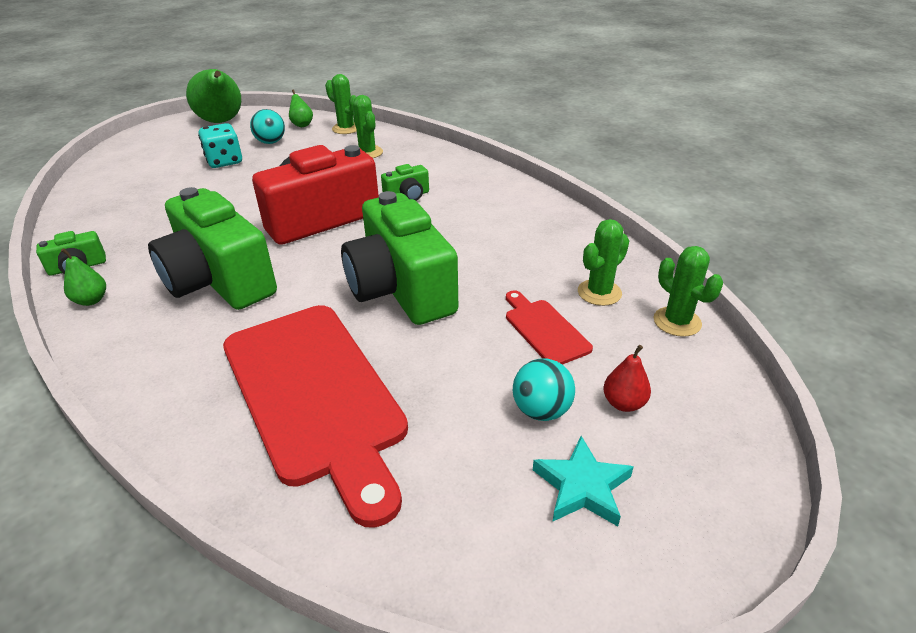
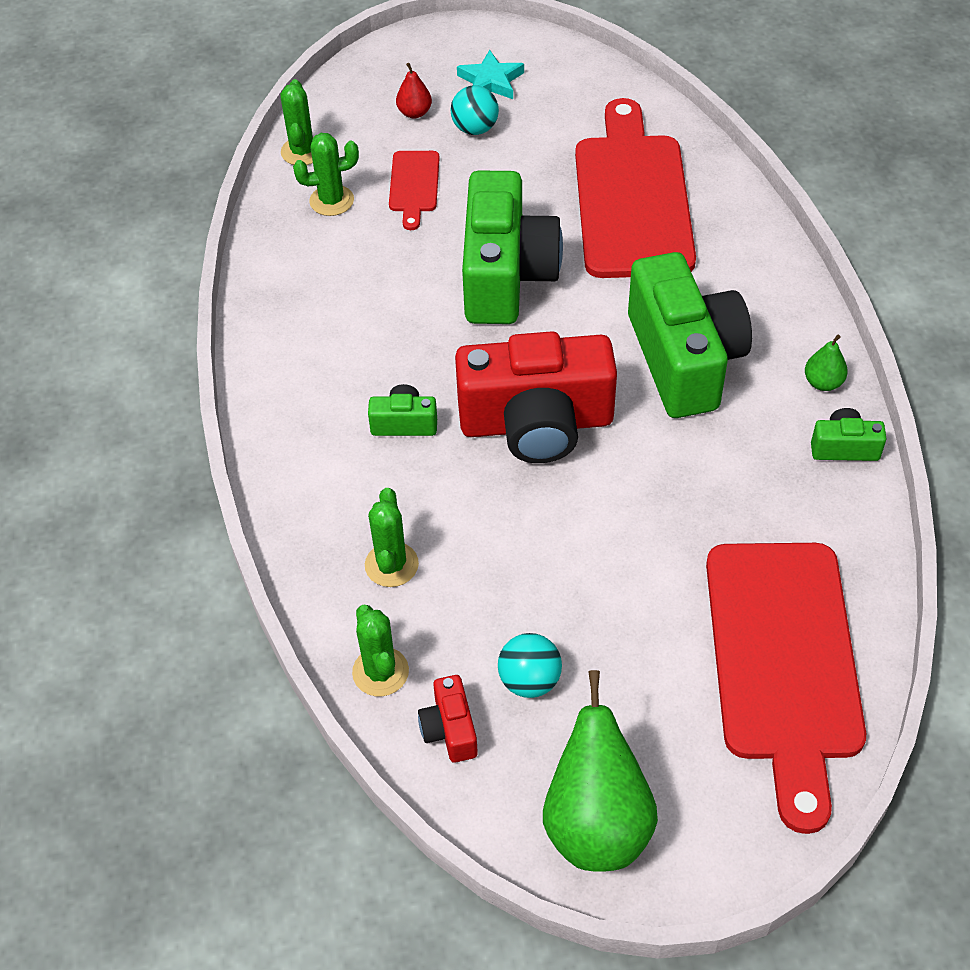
camera: 150 degrees left, 15 degrees up
turquoise dice [198,123,242,168] -> none
green pear [289,90,313,127] -> red camera [418,675,478,763]
none -> red cutting board [706,543,866,834]

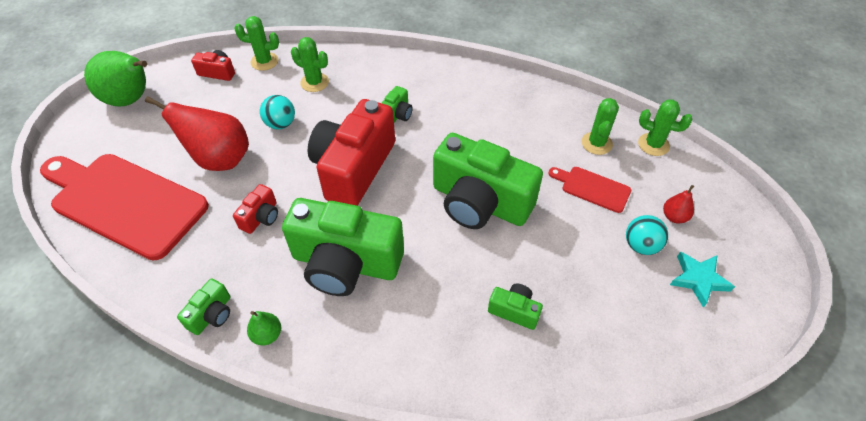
camera: 115 degrees right, 0 degrees up
turquoise ball [498,633,562,698] -> turquoise ball moved to [260,95,295,129]
red cutting board [575,98,696,278] -> green camera [488,284,543,330]
none -> red pear [145,96,249,171]
none -> red camera [233,184,278,234]

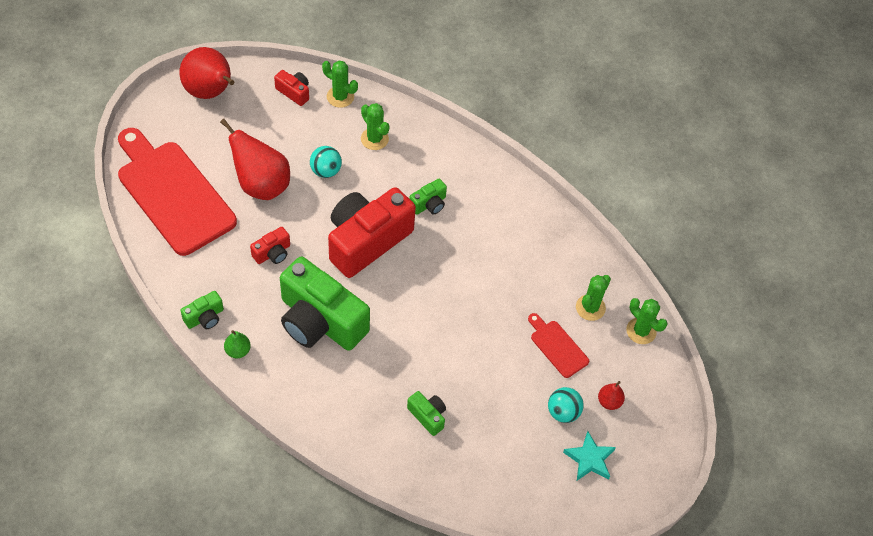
camera: 20 degrees right, 5 degrees up
green pear [84,51,147,107] -> red pear [179,47,235,99]
green camera [433,133,543,229] -> none

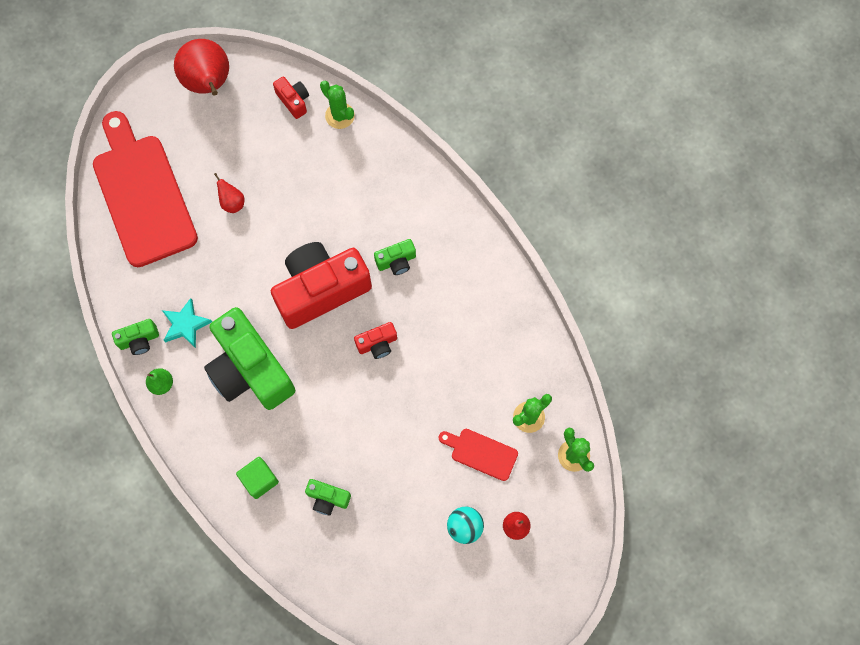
camera: 20 degrees right, 15 degrees up
red pear [220,119,290,200] -> red pear [214,173,244,213], size x0.46
red camera [250,227,290,264] -> red camera moved to [354,322,397,359]
turquoise ball [310,146,342,178] -> none
green cactus [361,103,390,150] -> none
green camera [407,391,446,436] -> green camera turned 135 degrees clockwise [305,479,351,516]
red cutting board [528,313,589,378] -> red cutting board turned 45 degrees counterclockwise [438,429,518,481]
turquoise star [563,431,616,480] -> turquoise star moved to [162,298,212,348]
none -> green cube [236,457,279,499]

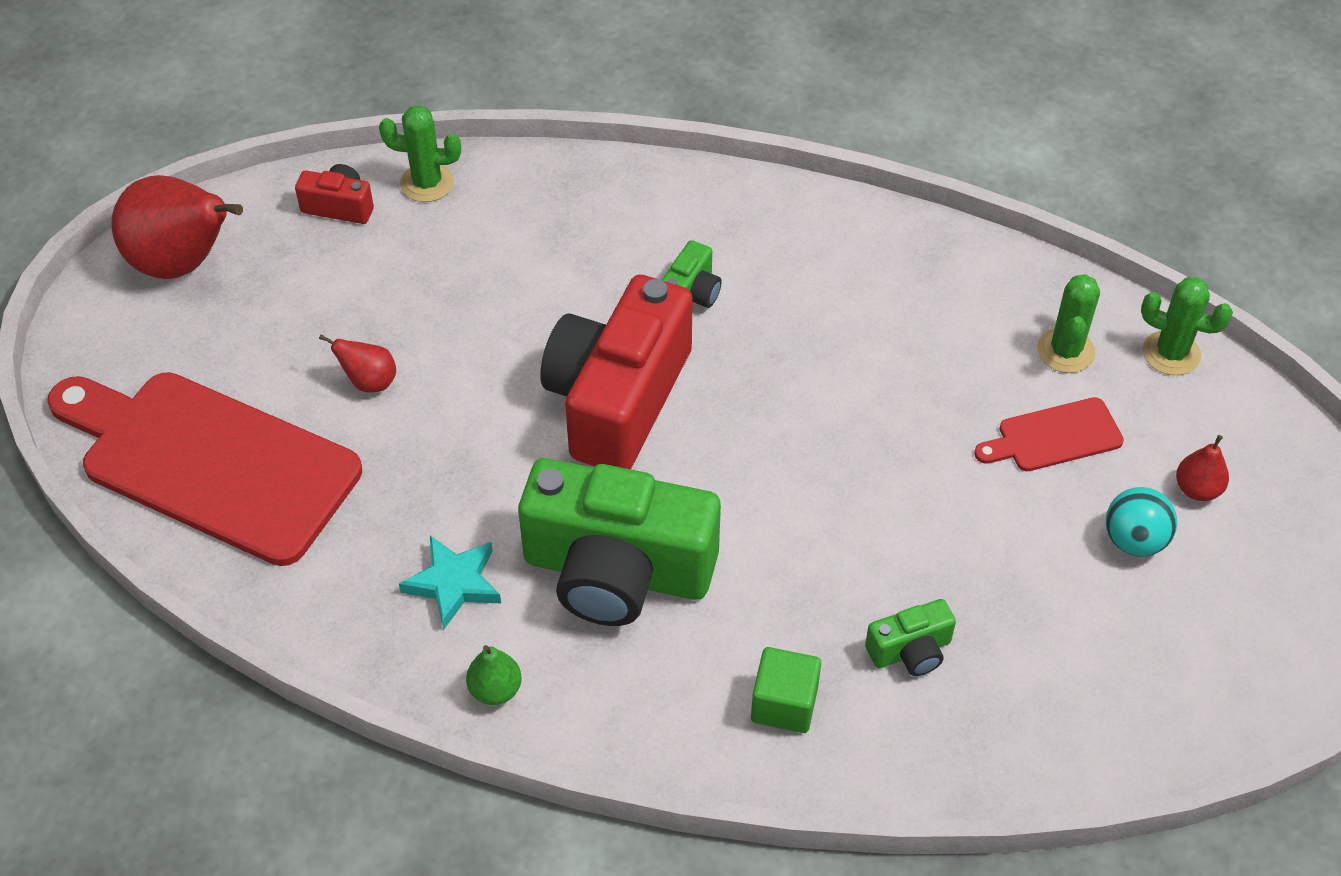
camera: 40 degrees left, 20 degrees down
green camera [112,319,159,355] -> none
red camera [354,322,397,359] -> none

